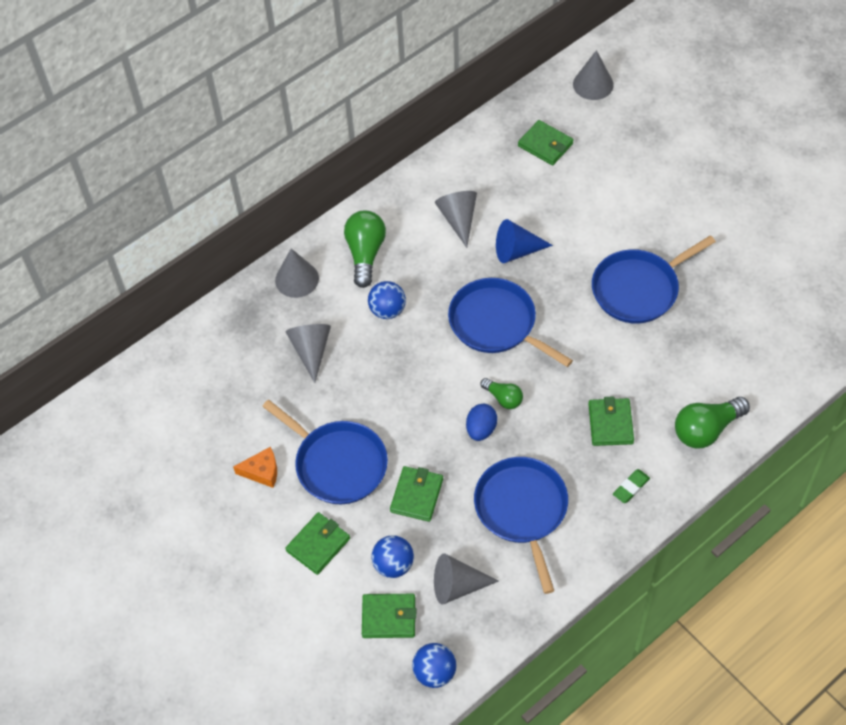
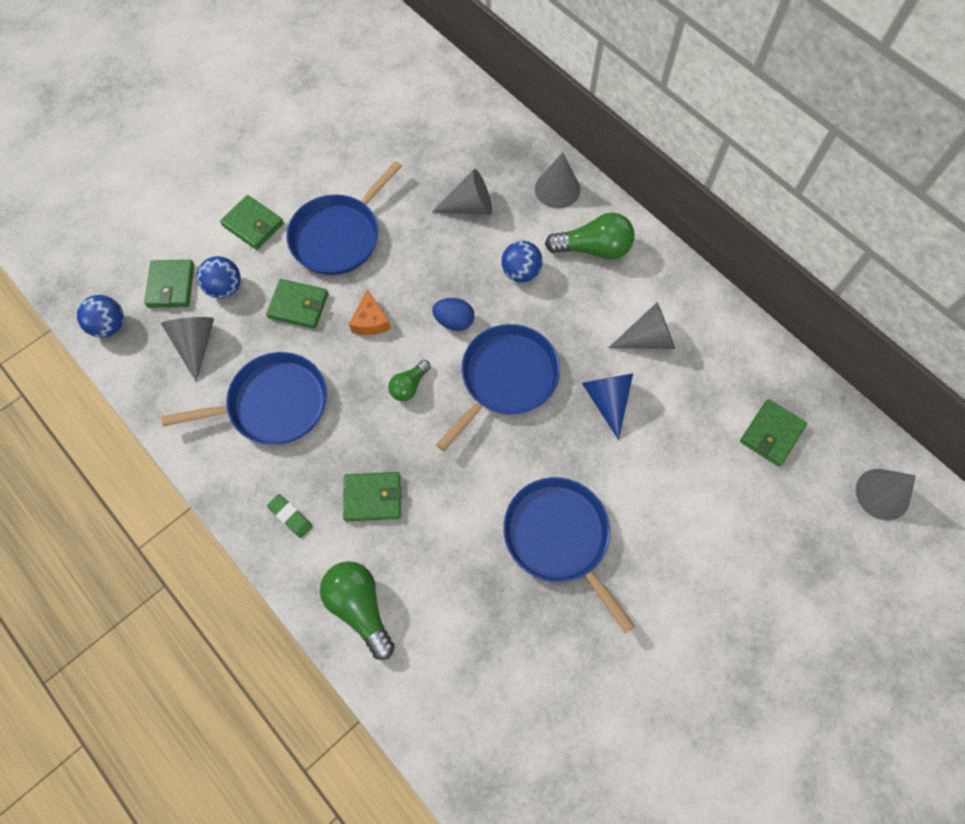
camera: 85 degrees right, 10 degrees up
orange cheese [233,447,277,488] -> orange cheese moved to [349,289,391,335]
blue egg [466,404,497,441] -> blue egg moved to [432,298,475,331]

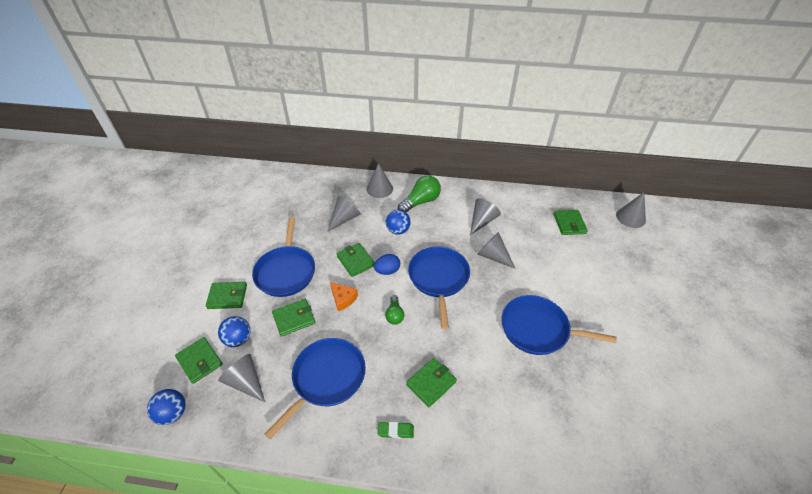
camera: 40 degrees left, 20 degrees down
green light bulb [320,561,395,660] -> none
blue cone [582,373,633,440] -> grey cone [477,232,516,269]
none -> green wallet [337,243,375,277]

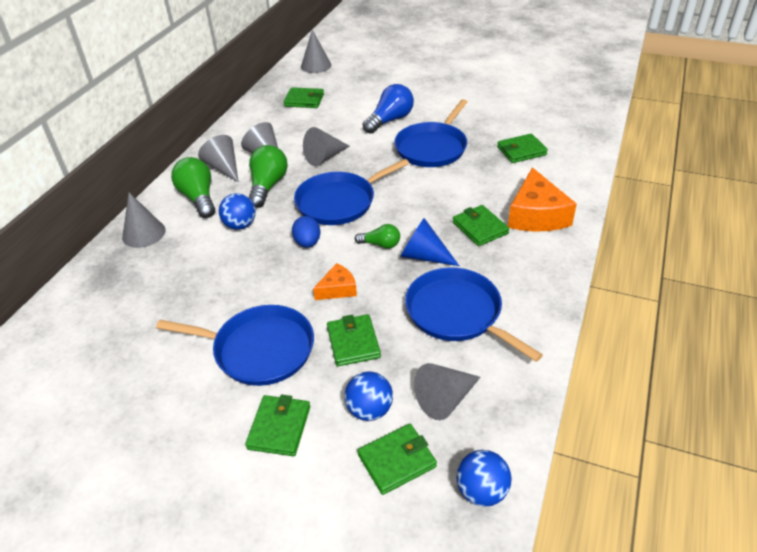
camera: 75 degrees left, 5 degrees down
grey cone [327,196,361,232] -> grey cone moved to [198,135,239,183]
green wallet [337,243,375,277] -> green wallet moved to [497,133,548,163]
green eraser [377,422,414,438] -> none
blue pan [408,247,470,329] -> blue pan turned 45 degrees counterclockwise [294,159,409,225]
none -> green light bulb [249,145,288,208]
none -> blue light bulb [363,84,414,134]
none -> blue cone [400,218,459,266]
none -> orange cheese [508,167,577,232]

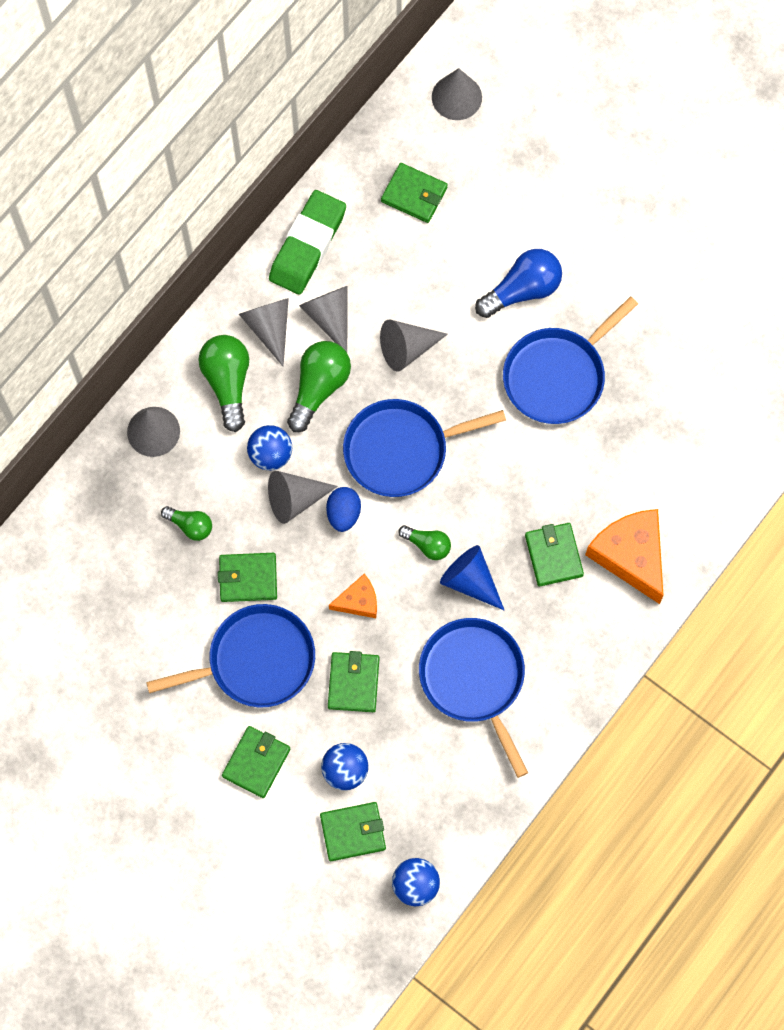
camera: 15 degrees right, 30 degrees up
blue pan [156,305,314,386] -> blue pan turned 45 degrees counterclockwise [146,604,315,708]
grey cone [414,363,480,420] -> grey cone moved to [268,471,338,524]
green wallet [497,133,548,163] -> green wallet moved to [218,553,277,602]
orange cheese [508,167,577,232] -> orange cheese turned 135 degrees clockwise [585,509,664,604]
none -> green light bulb [161,506,212,541]
none -> green eraser [269,190,346,295]

